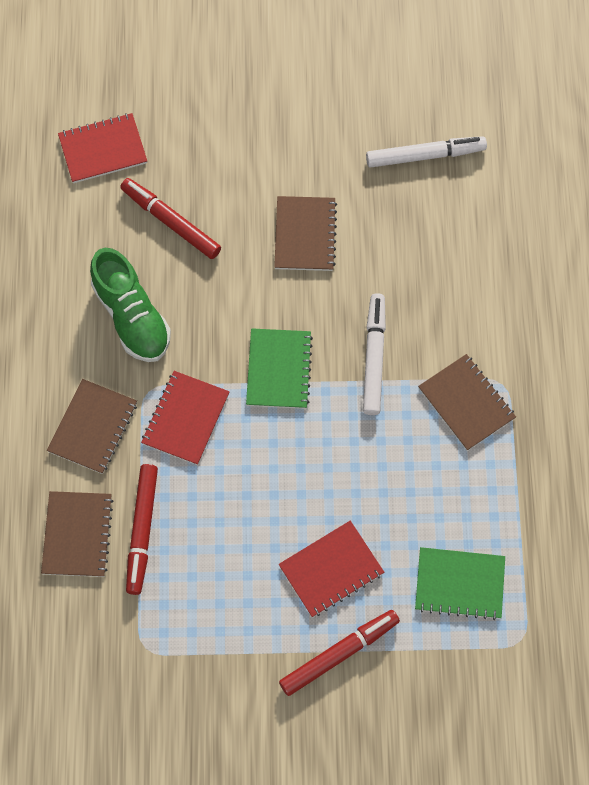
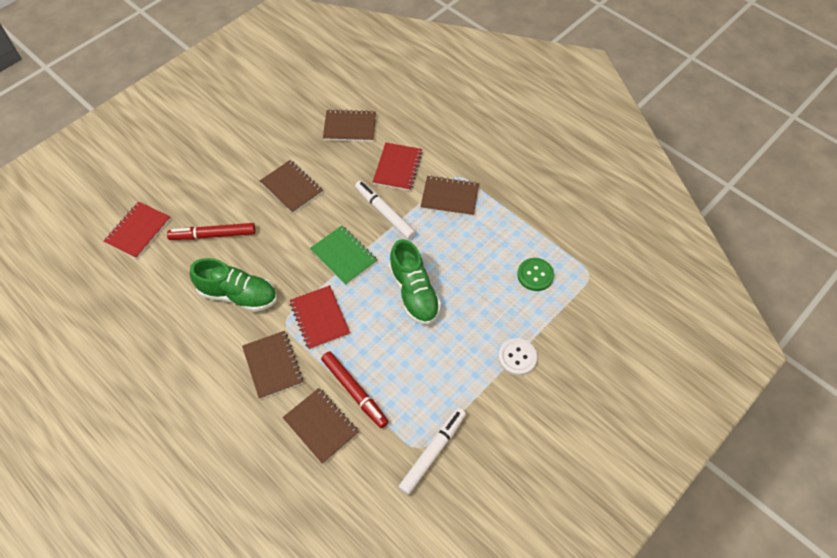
camera: 45 degrees left, 10 degrees down
red notebook [278,521,384,617] -> red notebook moved to [373,143,423,191]
red marker [279,610,400,696] -> white button [498,338,537,376]
white marker [366,136,487,168] -> white marker moved to [398,408,466,495]
green notebook [415,547,505,620] -> green button [517,258,554,291]
none -> brown notebook [323,109,376,142]
none -> green shoe [389,239,441,325]

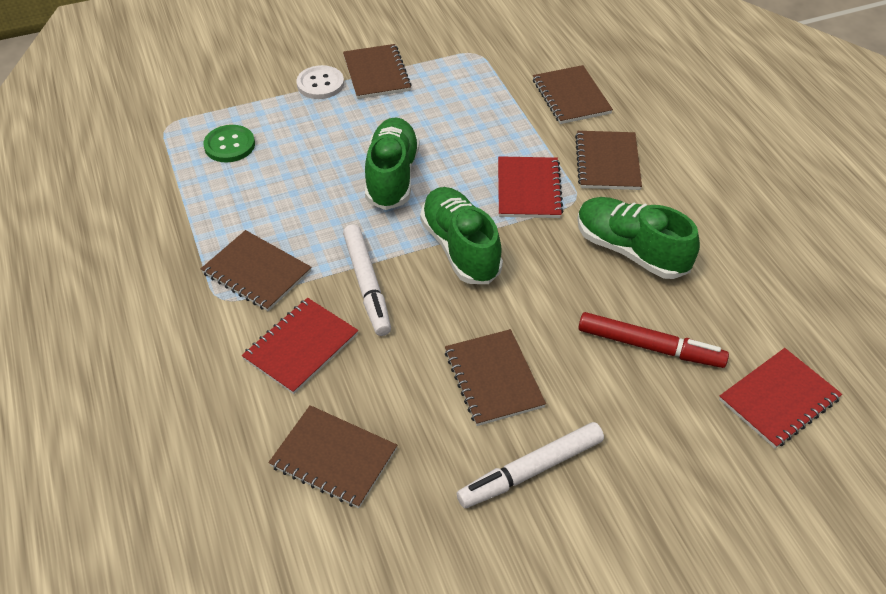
camera: 155 degrees left, 10 degrees down
green notebook [310,226,377,285] -> green shoe [420,187,503,284]
red marker [321,352,389,428] -> none
white marker [398,408,466,495] -> white marker moved to [456,422,604,508]
none -> brown notebook [343,44,412,99]

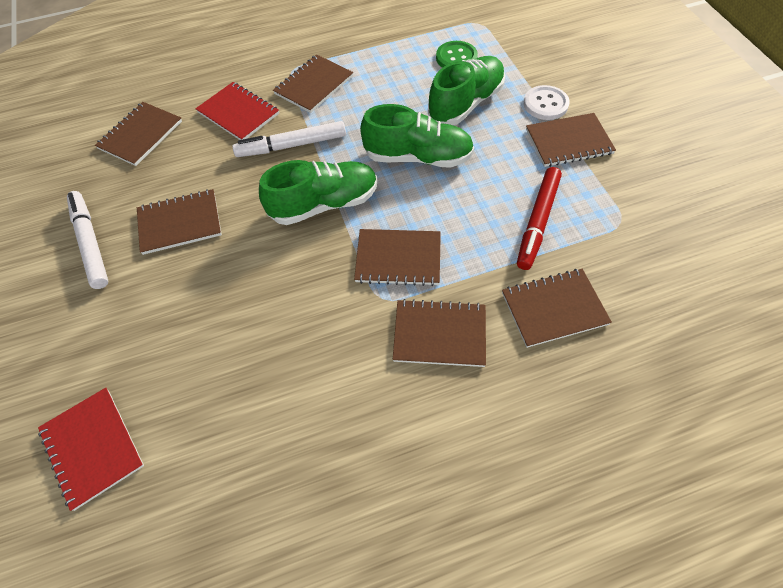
camera: 95 degrees right, 10 degrees up
red notebook [498,156,563,218] -> brown notebook [354,229,441,286]
green shoe [577,197,700,279] -> green shoe moved to [428,56,505,125]
red marker [578,312,729,368] -> red marker moved to [517,167,562,270]

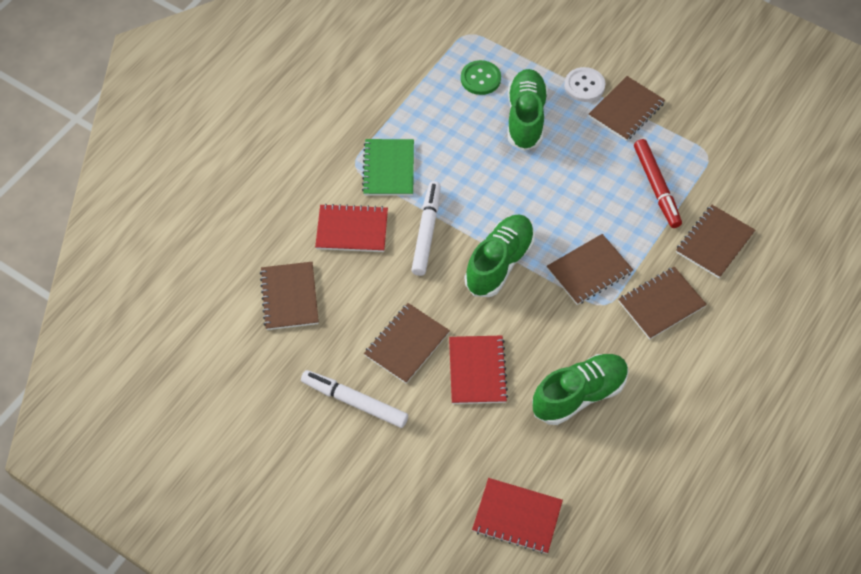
camera: 40 degrees left, 0 degrees up
white marker [232,121,346,157] -> white marker turned 150 degrees clockwise [411,181,441,276]
brown notebook [273,55,353,113] -> green notebook [362,139,414,196]
green shoe [360,104,474,168] -> green shoe moved to [532,354,629,425]
none -> red notebook [449,336,508,404]

